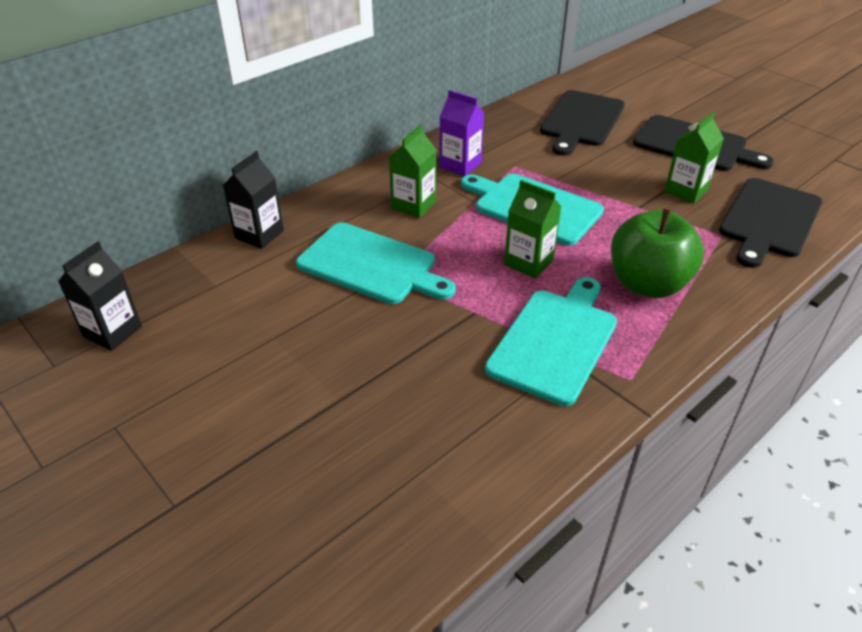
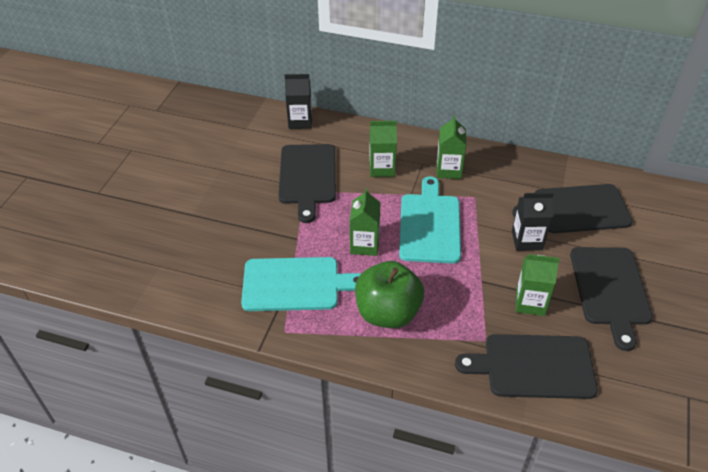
camera: 60 degrees right, 5 degrees up
black carton [58,241,142,351] -> black carton moved to [512,193,554,251]
turquoise cutting board [296,222,456,304] -> black cutting board [278,144,336,223]
purple carton [439,90,484,176] -> green carton [437,115,466,179]

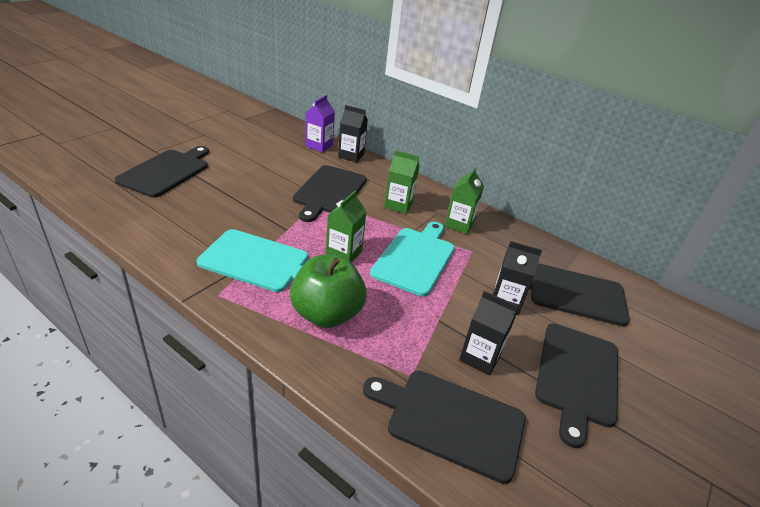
camera: 15 degrees right, 10 degrees down
green carton [516,254,560,316] -> black carton [459,291,518,375]
none -> black cutting board [115,146,209,198]
none -> purple carton [305,95,335,153]

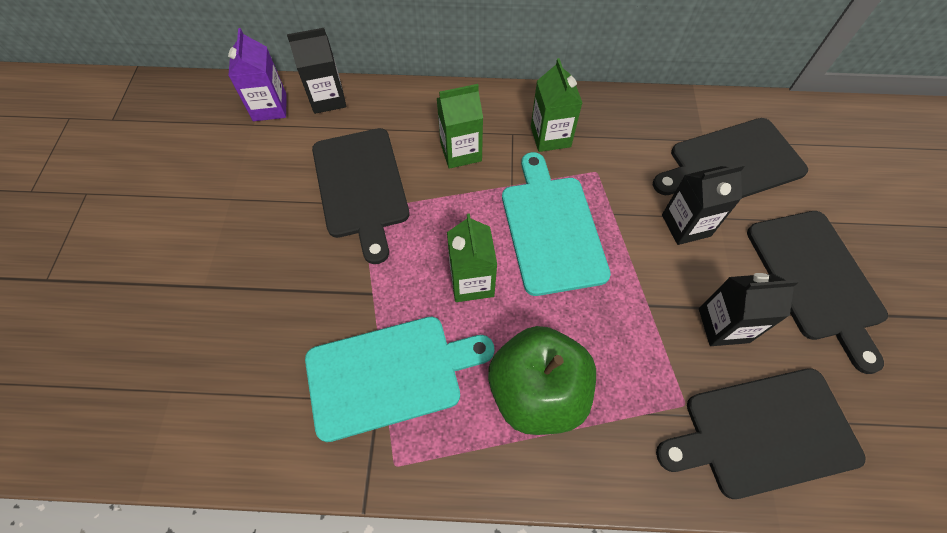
camera: 30 degrees left, 25 degrees up
black cutting board [115,146,209,198] -> none

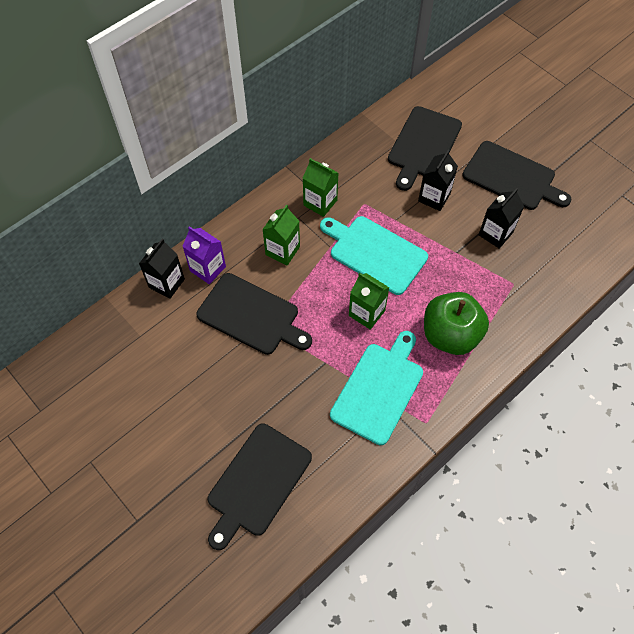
camera: 45 degrees left, 0 degrees up
purple carton [228,28,287,121] -> purple carton moved to [182,226,226,284]
black cutting board [656,368,865,499] -> black cutting board moved to [207,423,312,550]

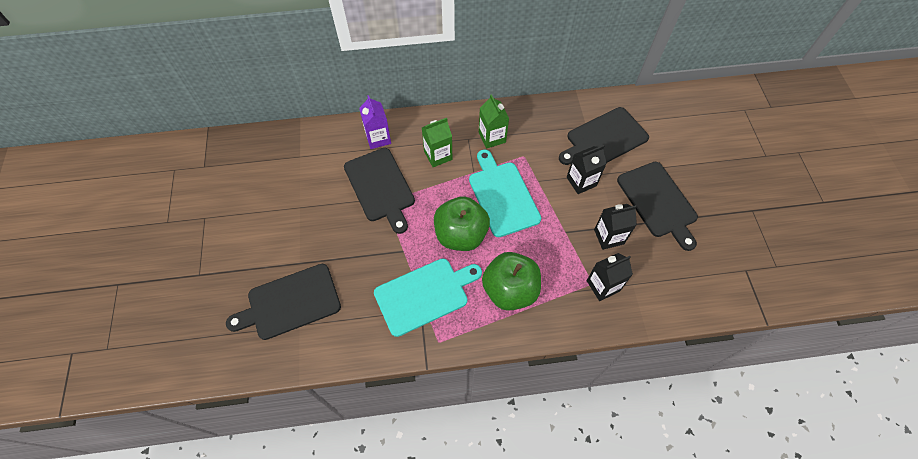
camera: 35 degrees right, 0 degrees up
black carton [139,239,185,299] -> black carton moved to [587,253,633,301]
green carton [349,273,390,330] -> green apple [434,196,490,251]

